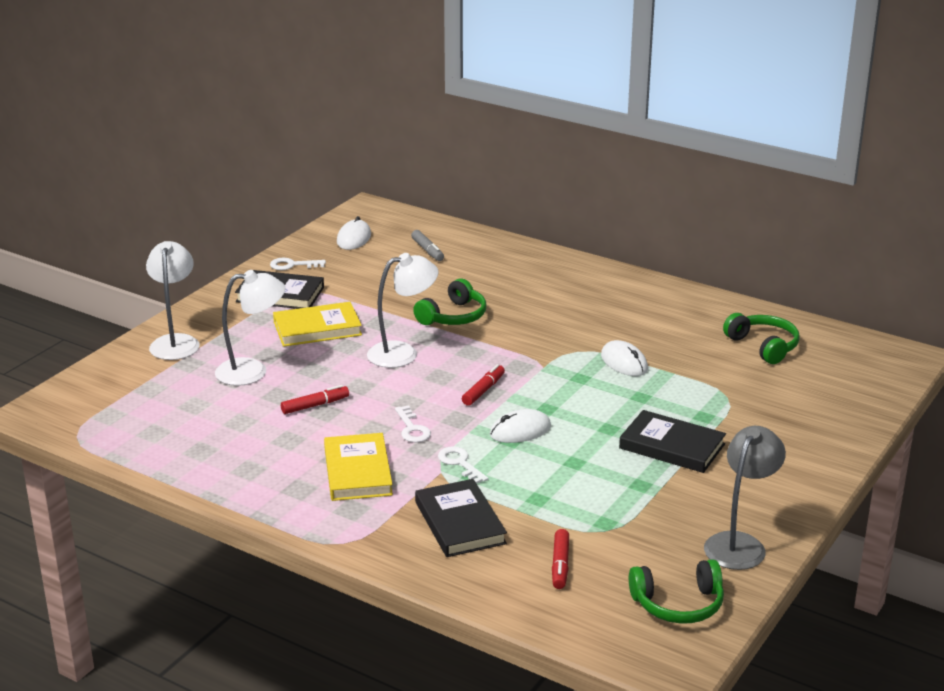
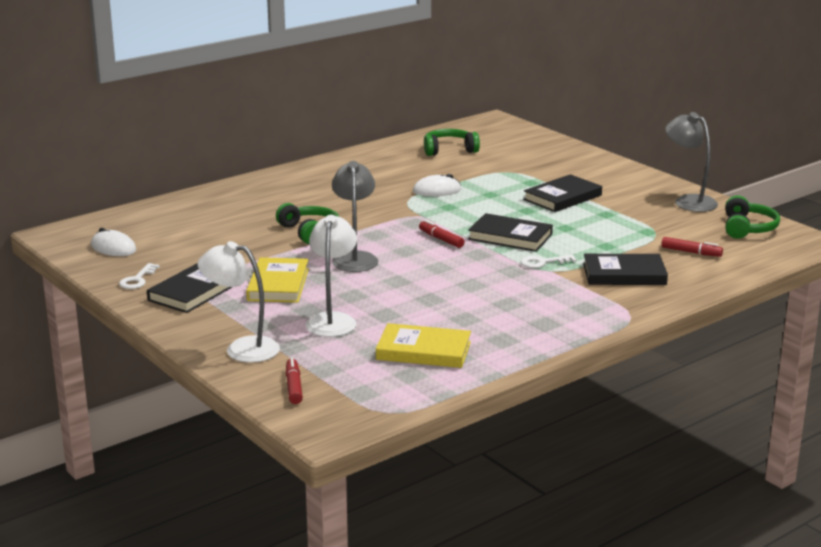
camera: 70 degrees left, 5 degrees down
red marker [281,385,349,414] -> red marker moved to [286,358,303,404]
yellow book [324,433,393,501] -> yellow book moved to [376,323,471,368]
white lamp [367,253,439,368] -> grey lamp [332,161,378,272]
white key [395,405,431,443] -> none
grey marker [411,230,444,261] -> none
white mouse [490,409,551,443] -> black book [468,213,553,252]

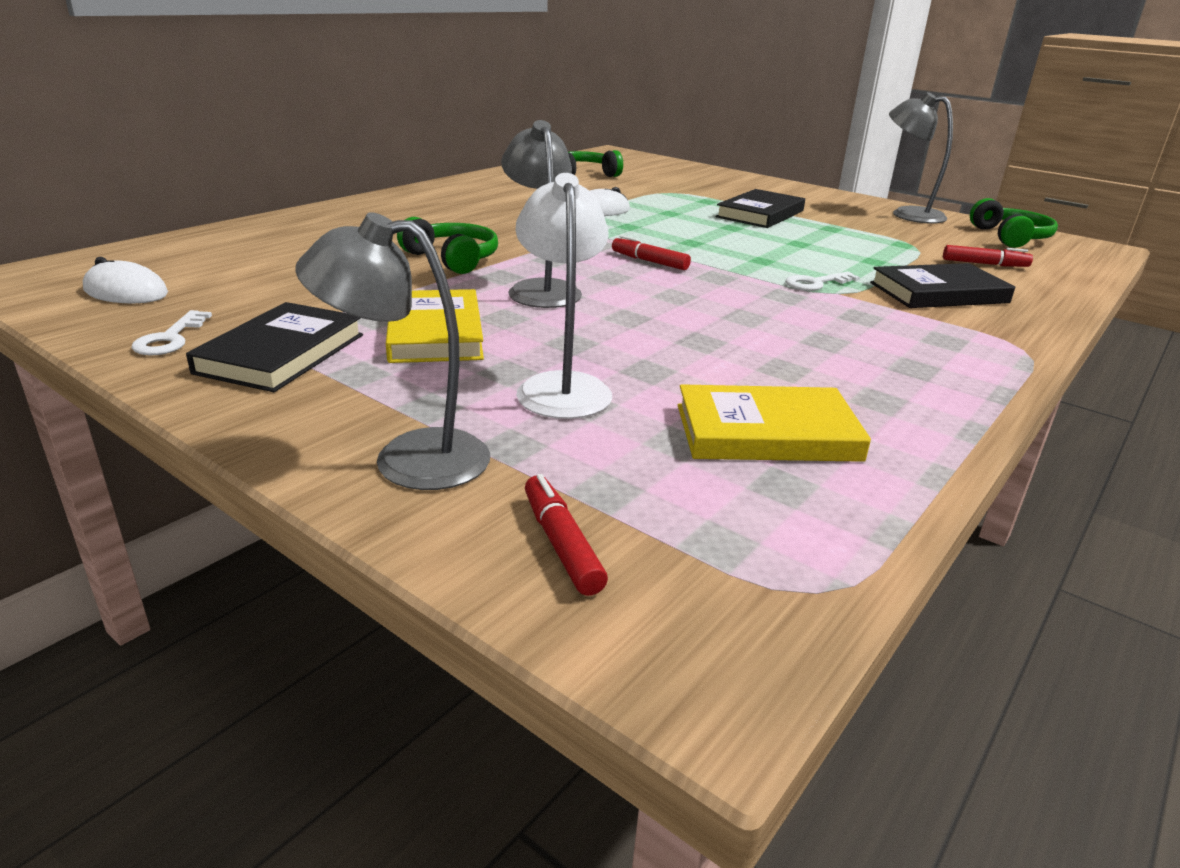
camera: 15 degrees left, 5 degrees up
white lamp [198,241,280,363] -> grey lamp [295,212,490,490]
black book [468,213,553,252] -> none

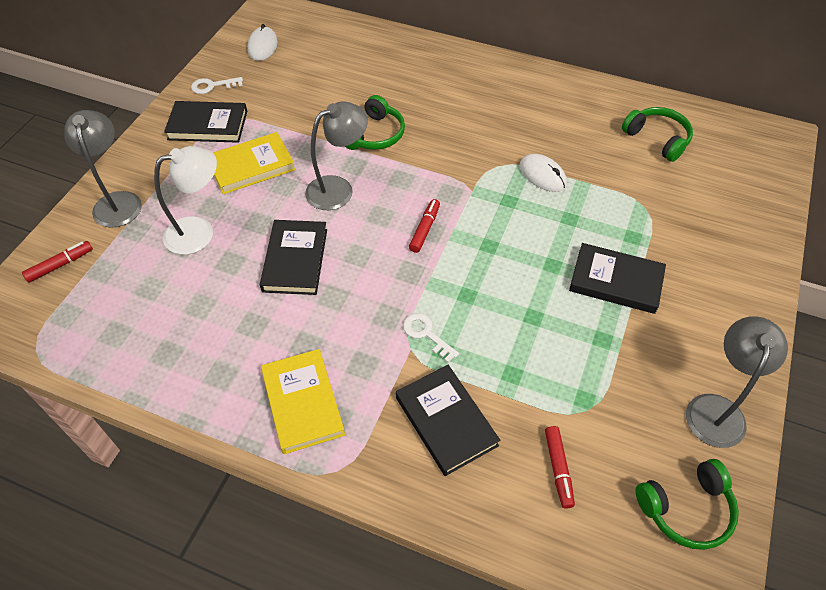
camera: 75 degrees right, 25 degrees up
yellow book [678,384,871,462] -> yellow book moved to [261,349,345,454]
none -> black book [260,220,327,295]

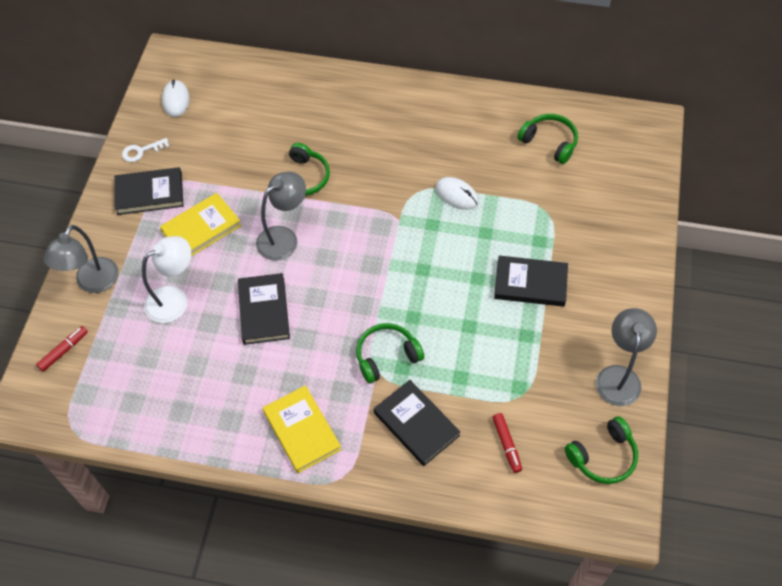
camera: 10 degrees left, 5 degrees up
grey lamp [64,110,142,228] -> grey lamp turned 135 degrees counterclockwise [43,225,119,293]
white key [403,313,459,363] -> green headphones [356,323,424,384]
red marker [409,199,440,253] -> none

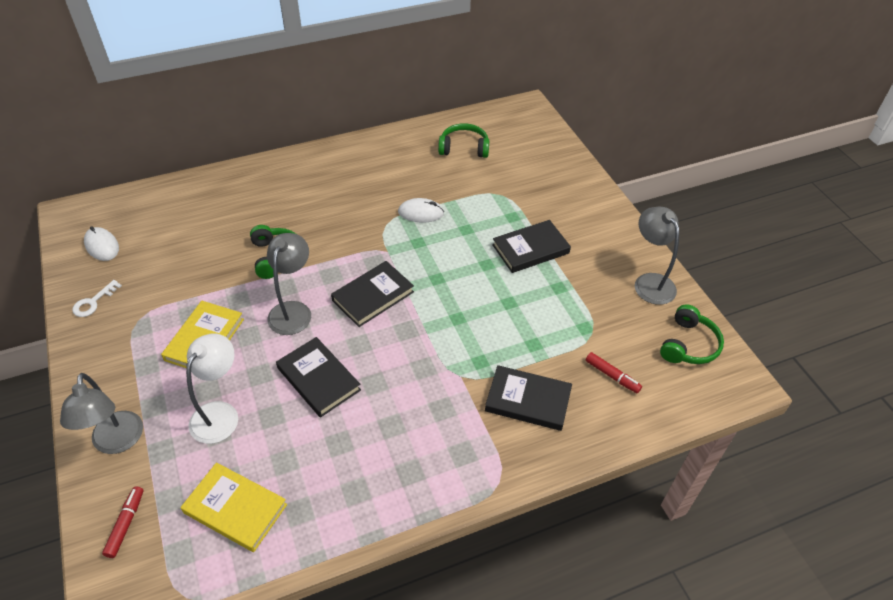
camera: 35 degrees left, 10 degrees down
black book [114,167,183,215] -> black book moved to [331,261,414,327]
yellow book [263,385,341,473] -> yellow book moved to [181,462,287,552]
green headphones [356,323,424,384] -> none

